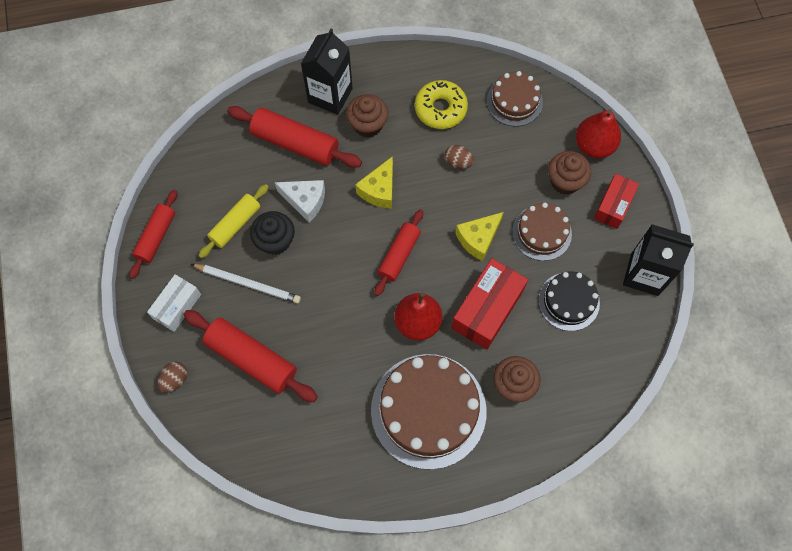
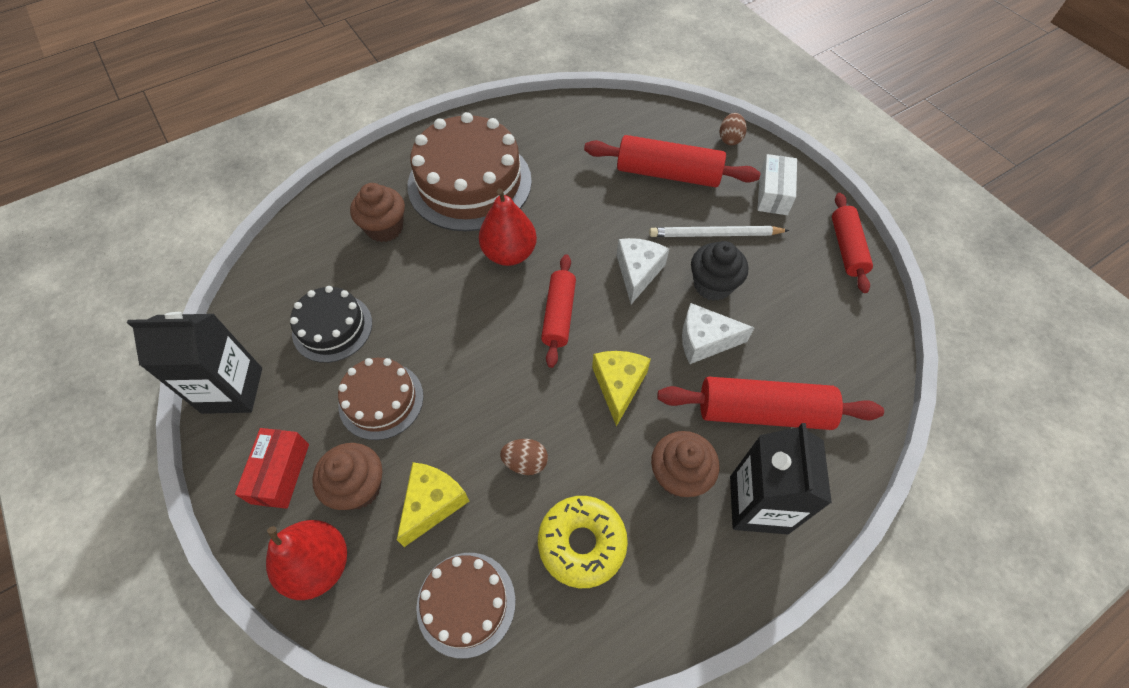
camera: 160 degrees right, 10 degrees down
yellow rolling pin [198,184,269,258] -> none
red box [451,258,528,350] -> none
yellow cheese [455,212,504,261] -> yellow cheese moved to [397,462,469,547]
none -> white cheese [616,238,669,304]

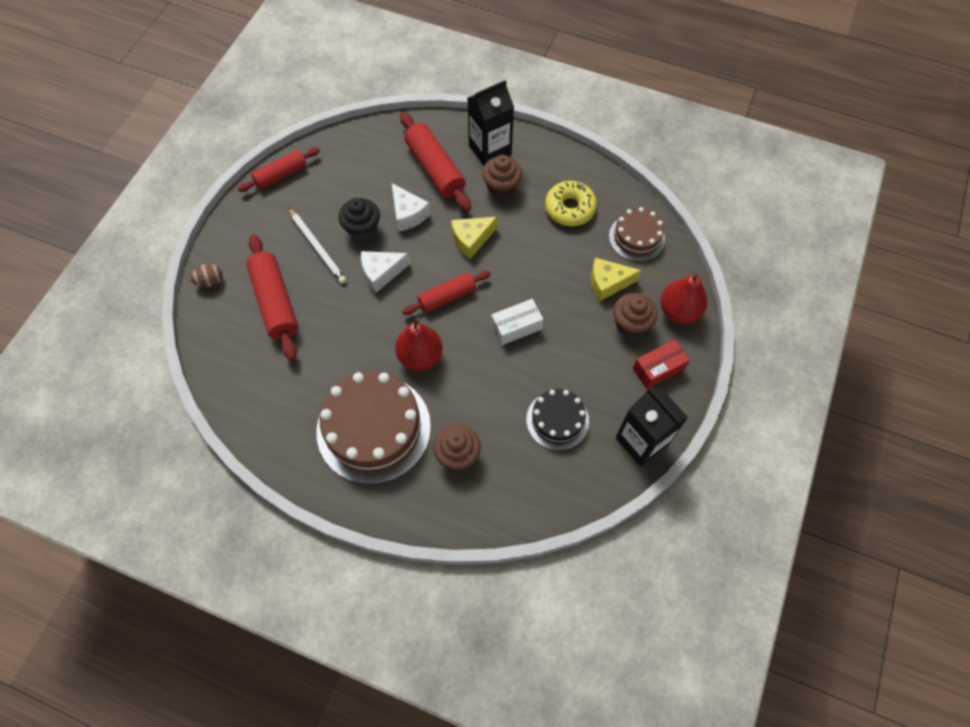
camera: 125 degrees left, 5 degrees up
brown cake [338,358,424,440] -> none
brown egg [500,439,548,475] -> none
white box [757,154,797,215] -> white box moved to [491,299,543,345]

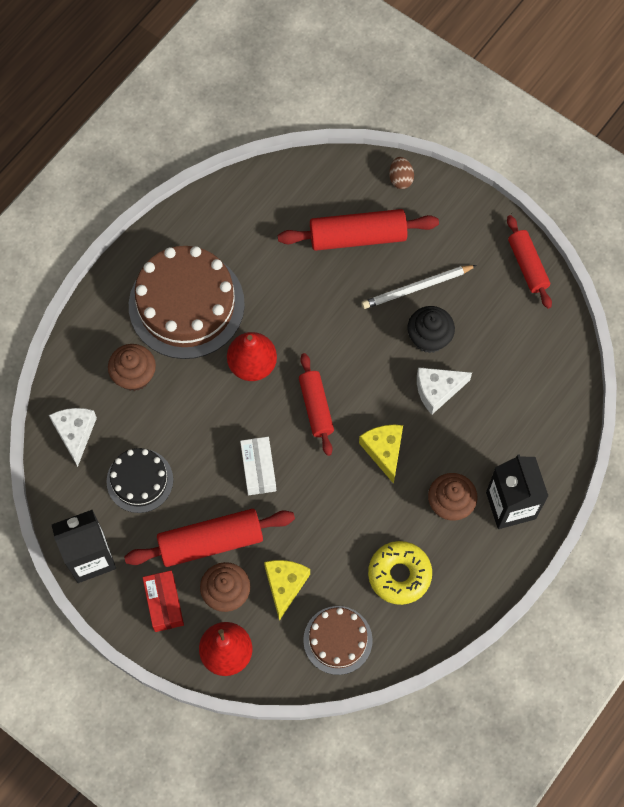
camera: 105 degrees right, 5 degrees up
white cheese [361,251,410,293] -> white cheese moved to [49,408,97,467]
red rolling pin [400,112,471,211] -> red rolling pin moved to [124,509,295,567]

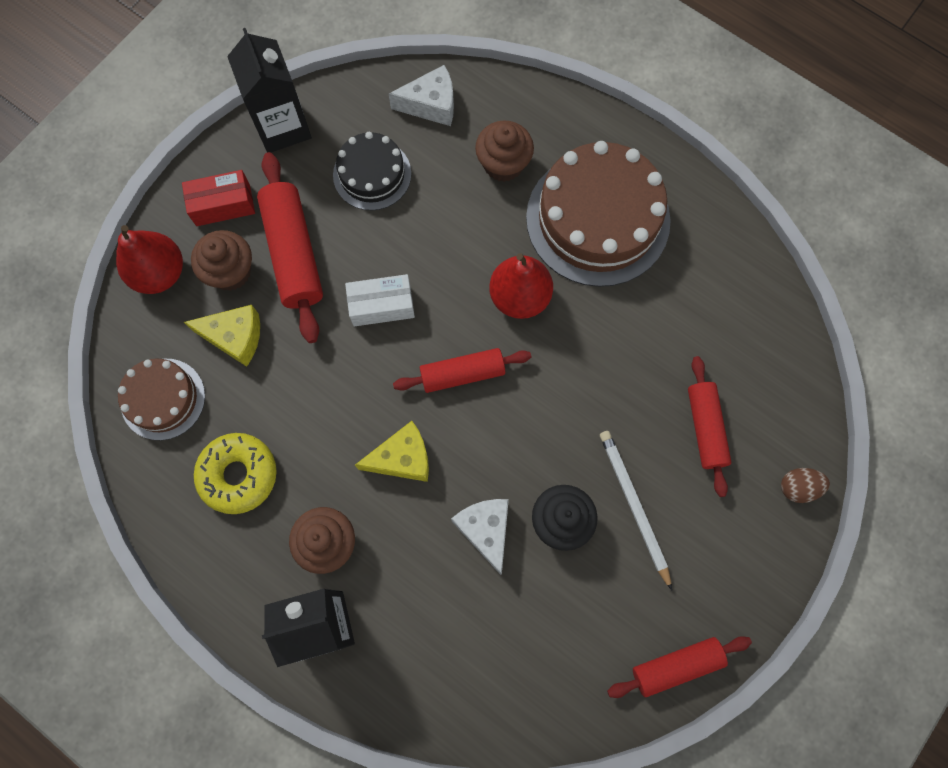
camera: 90 degrees right, 5 degrees up
red rolling pin [278,209,439,251] -> red rolling pin [688,356,732,497], size x0.65

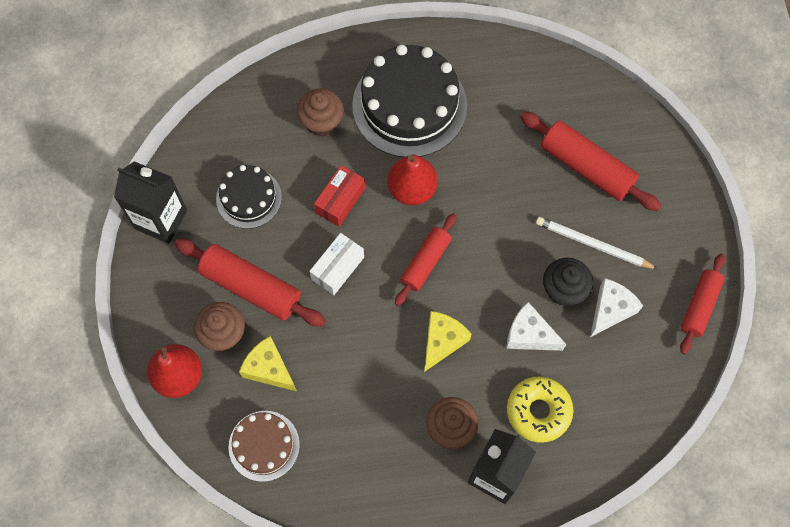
camera: 45 degrees left, 5 degrees down
red box [182,170,255,226] -> red box moved to [314,165,365,227]
yellow cheese [184,305,260,367] -> yellow cheese turned 105 degrees counterclockwise [239,336,297,391]
yellow donut [194,433,277,514] -> yellow donut moved to [507,377,573,443]
white cheese [389,65,454,126] -> white cheese moved to [590,278,643,337]
brown cake [526,141,671,287] -> black cake [352,45,467,157]
red rolling pin [688,356,732,497] -> red rolling pin [520,111,661,211], size x1.53
brown egg [781,468,830,503] -> none

